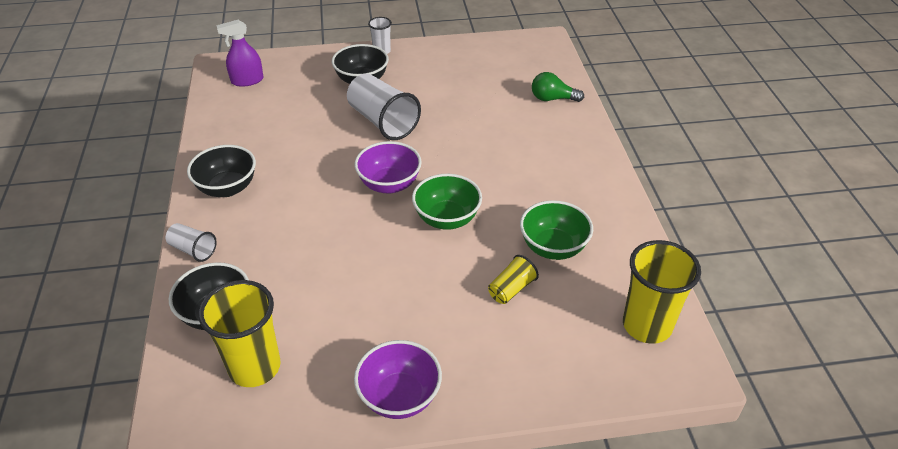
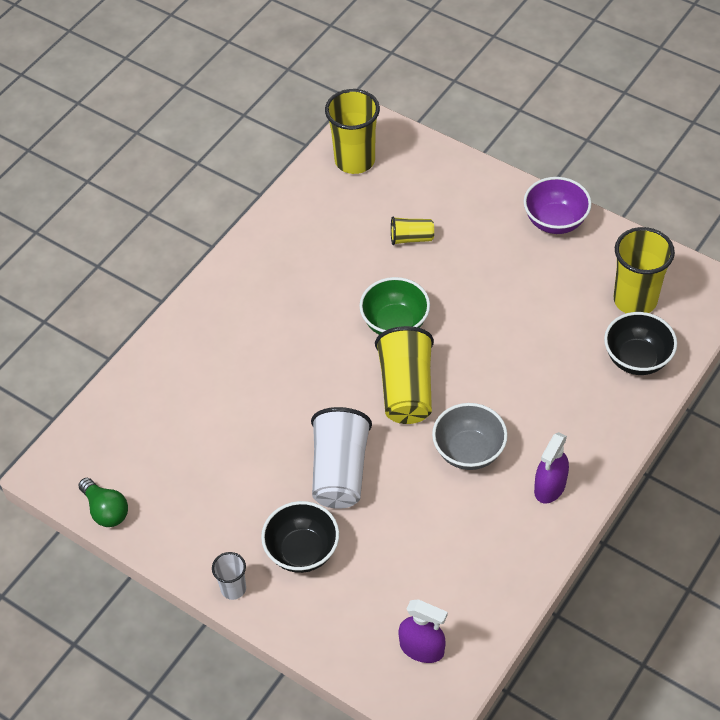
camera: 135 degrees left, 10 degrees up
white cup [166,223,217,262] -> none
black bowl [187,145,256,197] -> purple spray bottle [534,432,569,503]
purple bowl [354,141,422,193] -> yellow cup [375,326,434,424]
green bowl [520,200,593,260] -> none
green light bulb [532,72,584,102] -> green light bulb moved to [78,478,128,527]
none -> grey bowl [432,403,508,470]

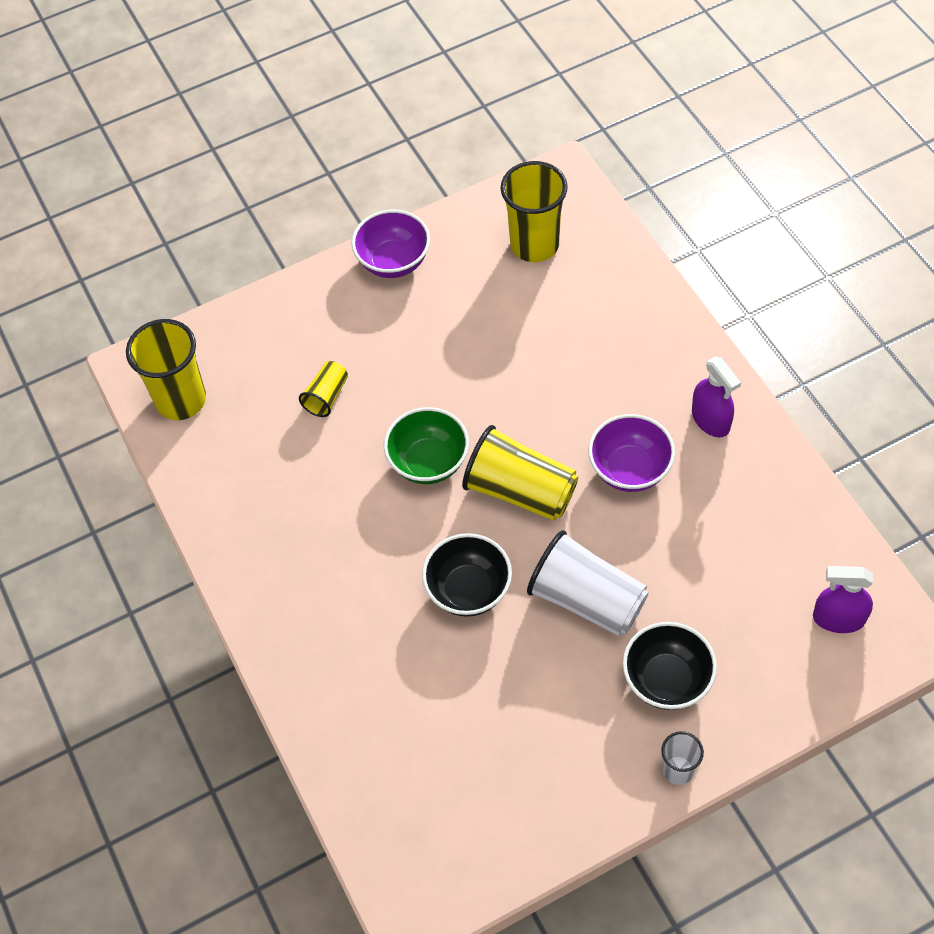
camera: 60 degrees left, 5 degrees up
green light bulb [78,478,128,527] -> none
purple spray bottle [398,599,448,663] -> purple spray bottle turned 135 degrees counterclockwise [813,566,873,633]
grey bowl [432,403,508,470] -> purple bowl [588,414,675,492]
black bowl [604,312,677,375] -> black bowl moved to [422,533,512,617]

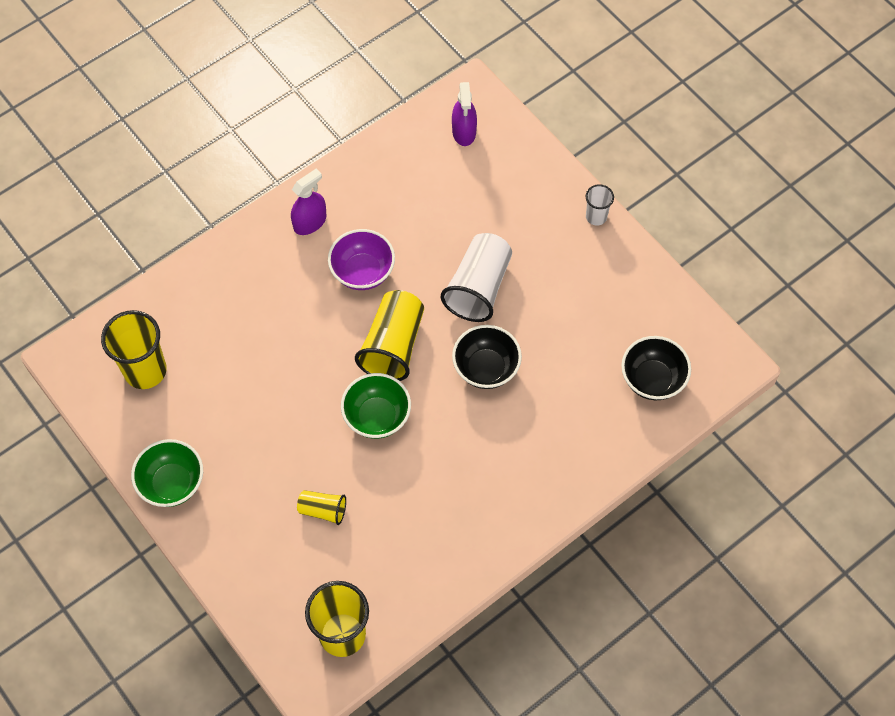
camera: 105 degrees left, 5 degrees up
purple bowl [352,210,430,278] -> green bowl [131,439,203,507]
black bowl [623,622,717,710] -> black bowl moved to [621,336,691,400]

